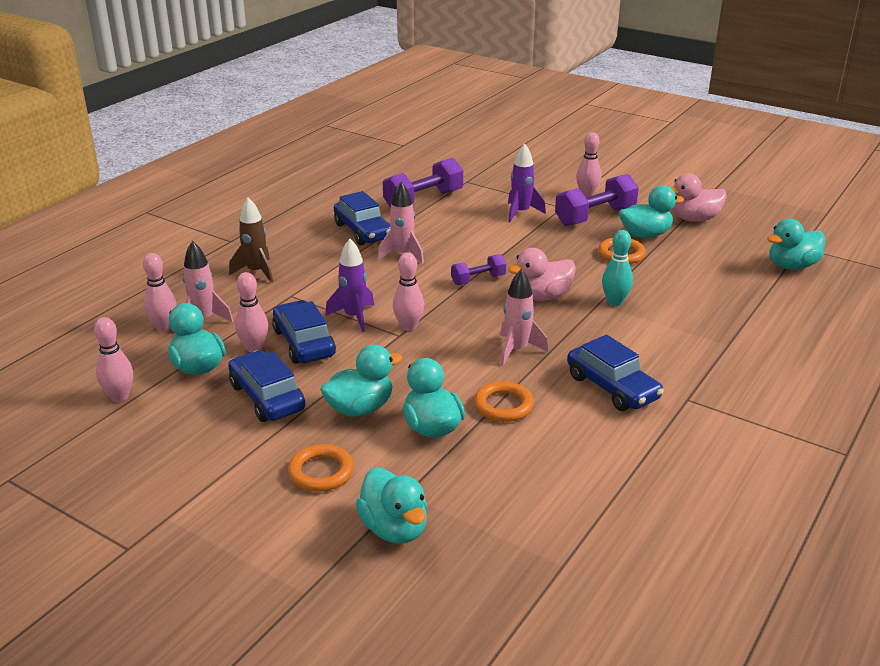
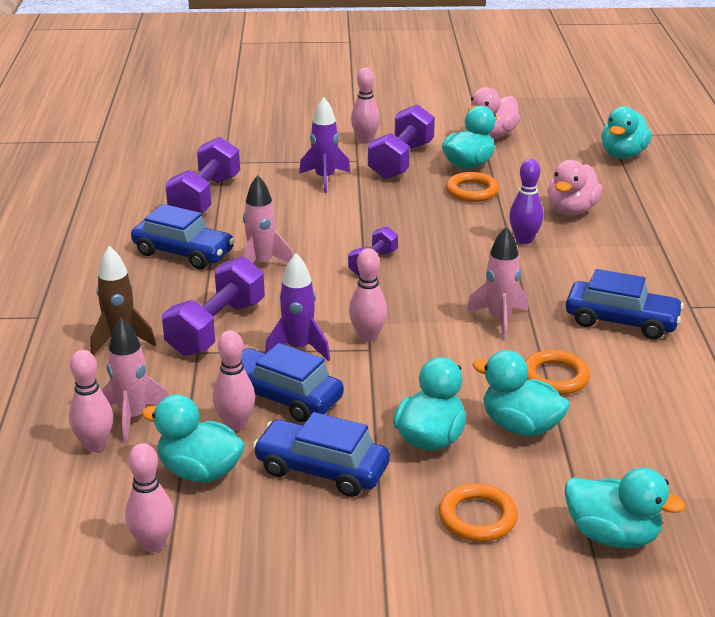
camera: 35 degrees left, 0 degrees up
pink duck [508,248,576,301] -> pink duck moved to [548,160,603,216]
turquoise bowling pin [602,230,633,306] -> purple bowling pin [509,159,543,244]
none -> purple dumbbell [162,256,265,356]

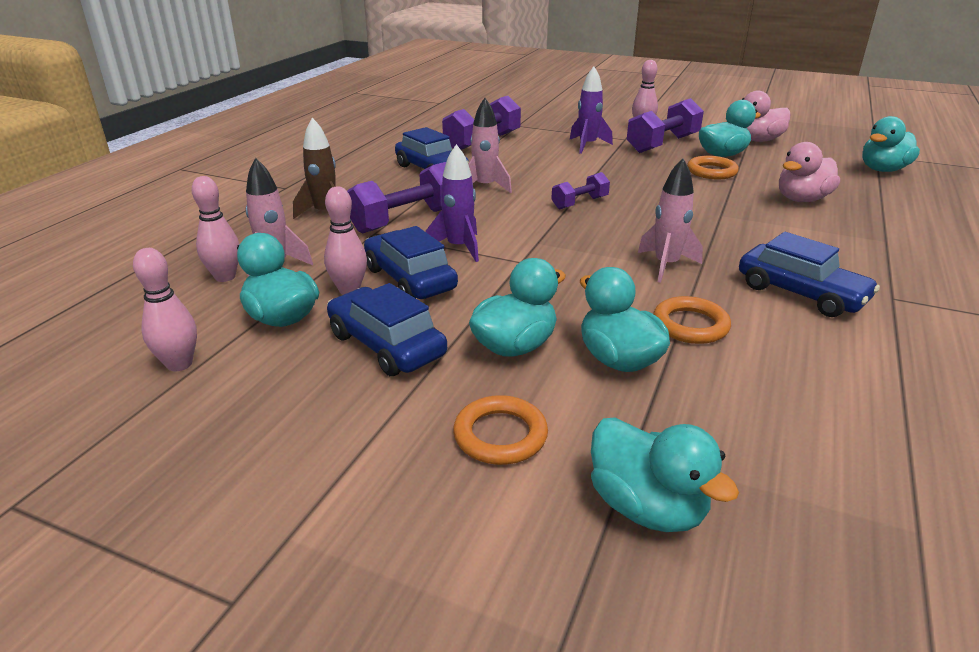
camera: 25 degrees right, 0 degrees up
pink bowling pin [349,248,387,342] -> none
purple bowling pin [509,159,543,244] -> none

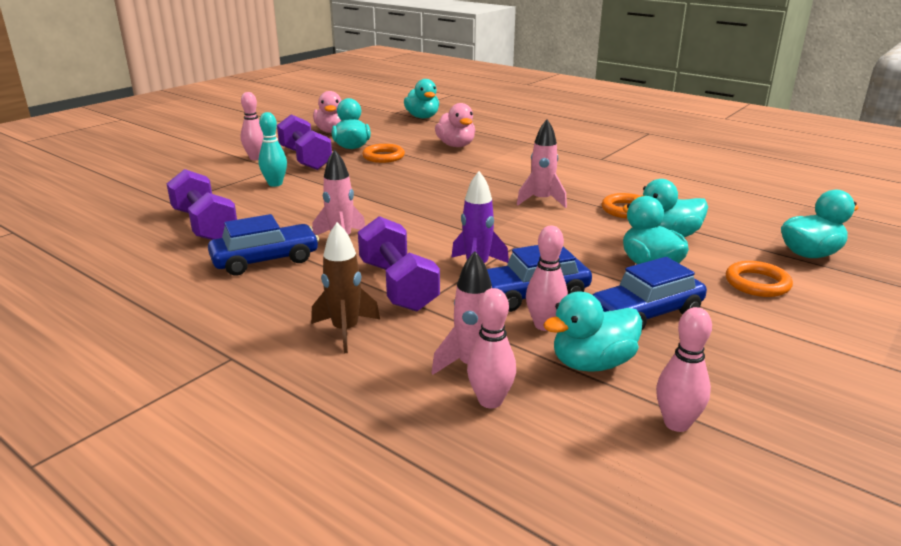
camera: 75 degrees left, 5 degrees down
purple dumbbell [551,172,610,210] -> none
purple rocket [570,67,613,154] -> turquoise bowling pin [258,112,287,187]
blue car [739,232,880,317] -> none

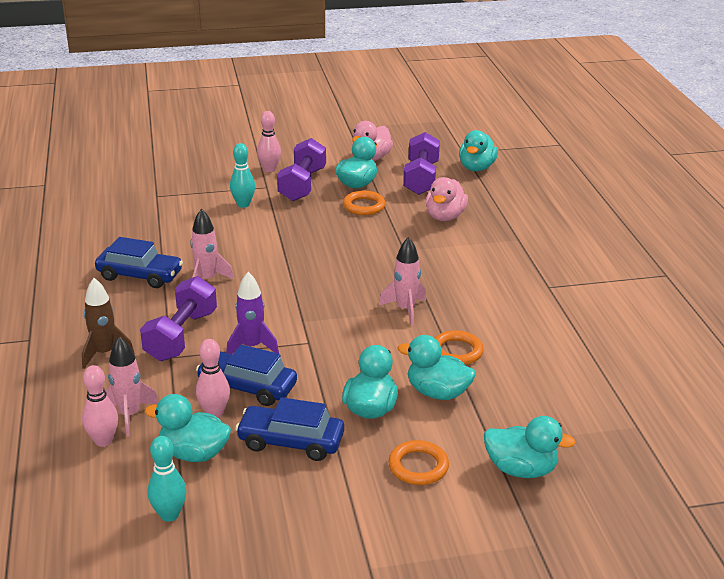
camera: 40 degrees right, 5 degrees up
purple dumbbell [166,169,237,240] -> purple dumbbell moved to [403,132,440,195]
pink bowling pin [656,307,712,432] -> turquoise bowling pin [148,436,187,522]

